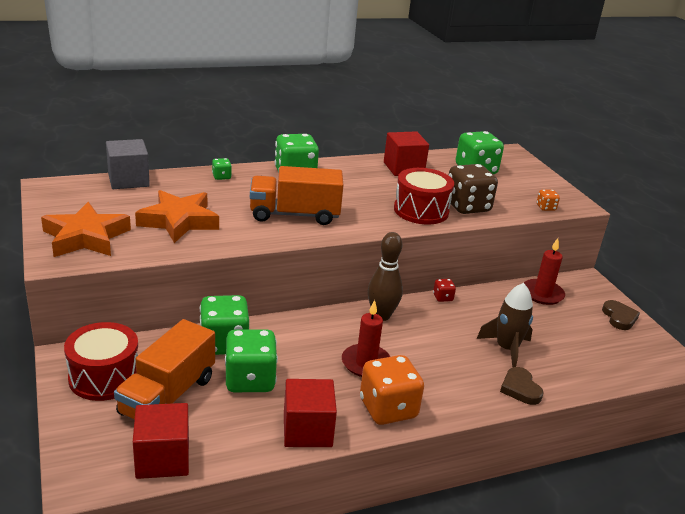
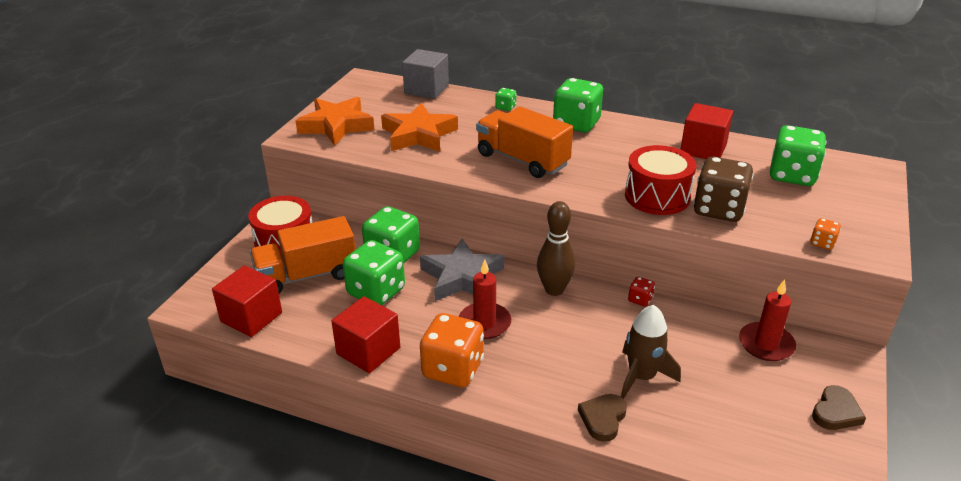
camera: 45 degrees right, 5 degrees up
none -> grey star [420,238,504,301]

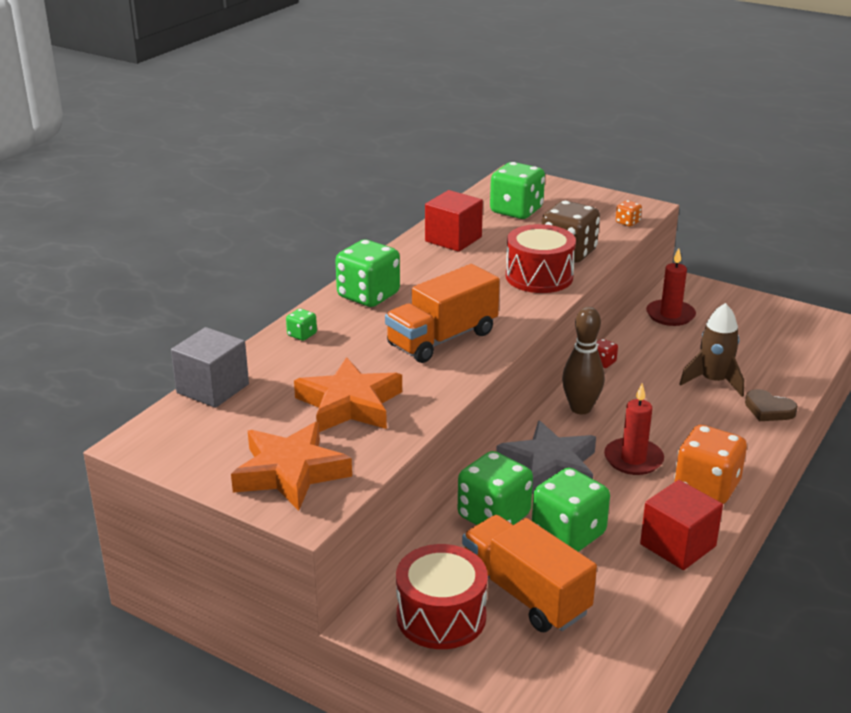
camera: 80 degrees left, 5 degrees down
red cube [212,265,282,337] -> none
orange truck [250,216,355,294] -> orange truck turned 150 degrees clockwise [462,515,597,632]
brown heart [812,385,866,430] -> none

